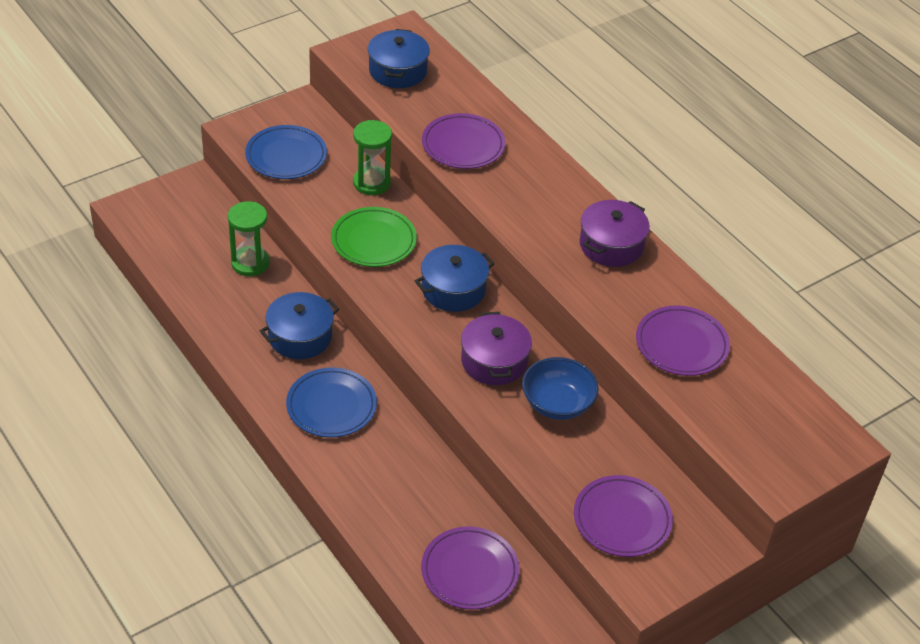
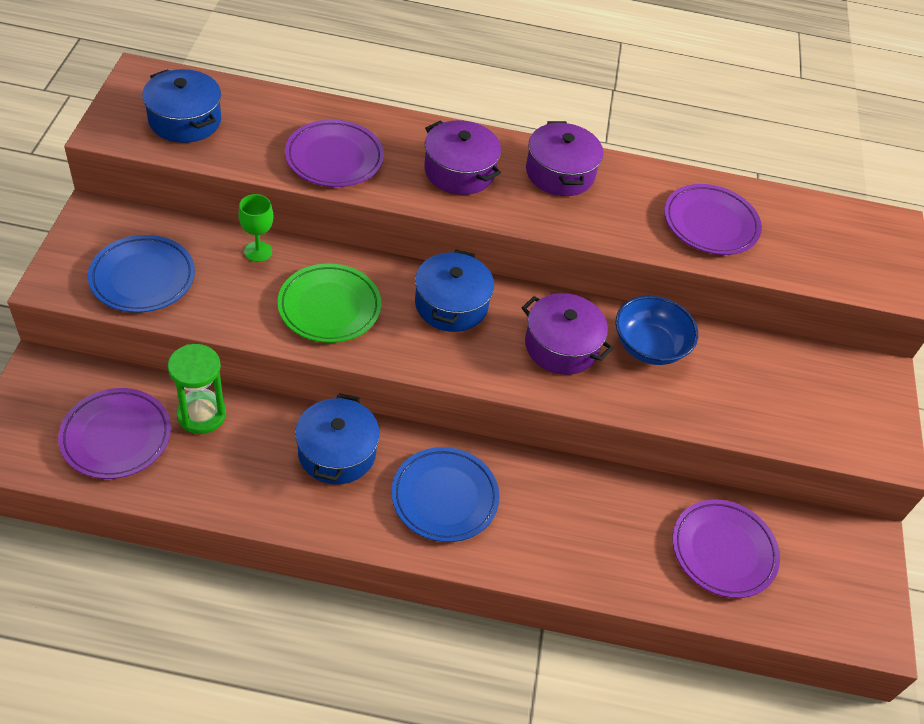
camera: 50 degrees left, 5 degrees up
green hourglass [353,120,392,195] -> green goblet [238,194,273,262]
purple plate [574,475,673,557] -> purple plate moved to [58,388,171,479]
none -> purple pot [424,120,501,195]

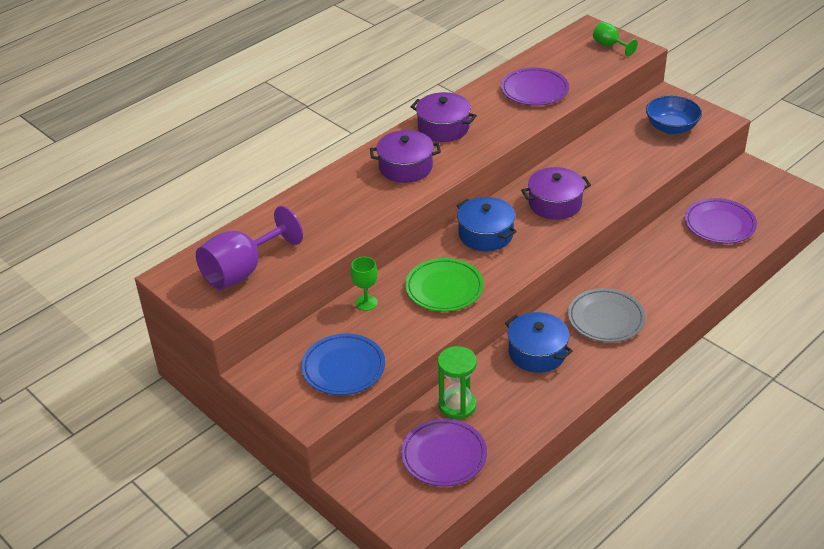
camera: 45 degrees left, 10 degrees down
blue pot [142,69,221,143] -> purple goblet [196,206,303,290]
purple plate [285,119,384,187] -> none
blue plate [391,447,500,542] -> grey plate [568,288,646,342]
blue bowl [616,296,698,365] -> blue bowl moved to [646,96,702,134]
none -> green goblet [593,22,638,57]

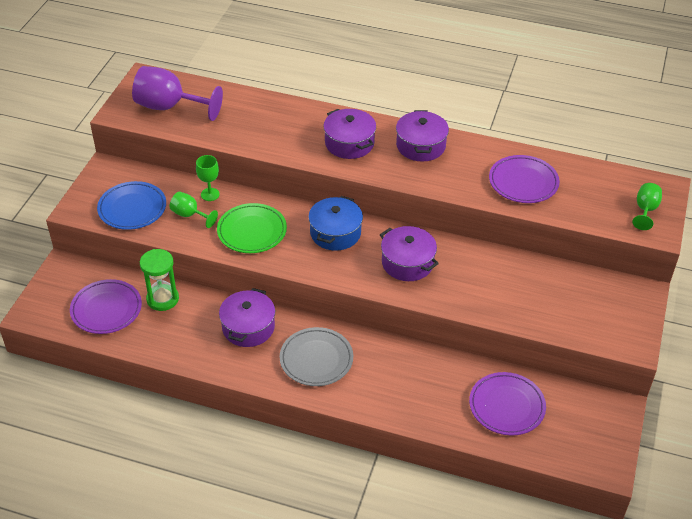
camera: 60 degrees right, 5 degrees up
blue pot [505,312,573,373] -> purple pot [219,288,275,347]
blue bowl [646,96,702,134] -> none
none -> green goblet [170,192,218,228]

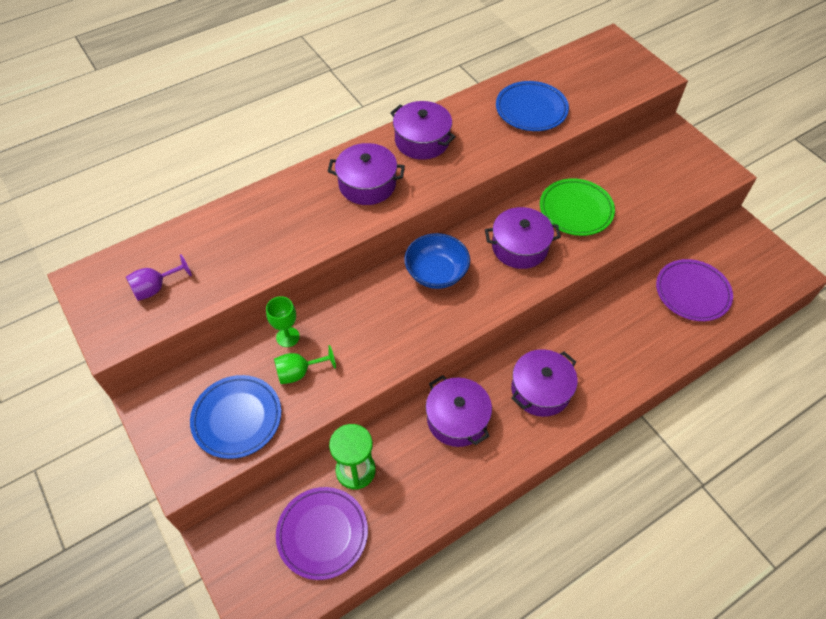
camera: 50 degrees left, 10 degrees up
purple goblet [132,66,223,121] -> purple goblet [126,254,192,301], size x0.53
green plate [217,203,287,253] -> green plate moved to [540,178,615,236]
grey plate [280,327,353,386] -> purple pot [511,349,578,417]
blue pot [308,196,363,251] -> blue bowl [404,233,470,289]
purple plate [489,155,560,203] -> blue plate [496,81,569,131]
green goblet [632,183,662,230] -> none

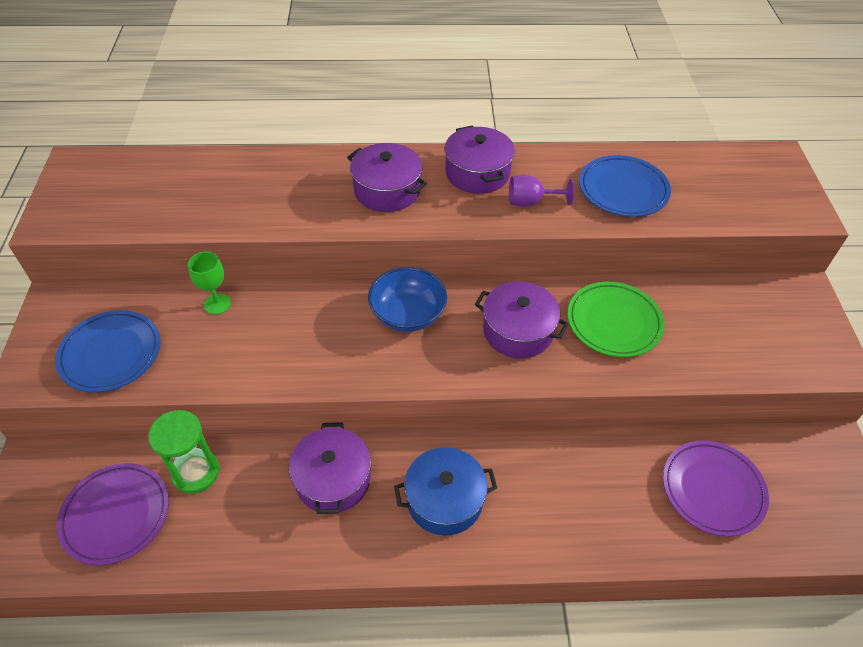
camera: 30 degrees right, 5 degrees down
purple goblet [126,254,192,301] -> purple goblet moved to [509,175,574,207]
green goblet [274,345,336,384] -> none
purple pot [511,349,578,417] -> blue pot [394,447,497,536]

